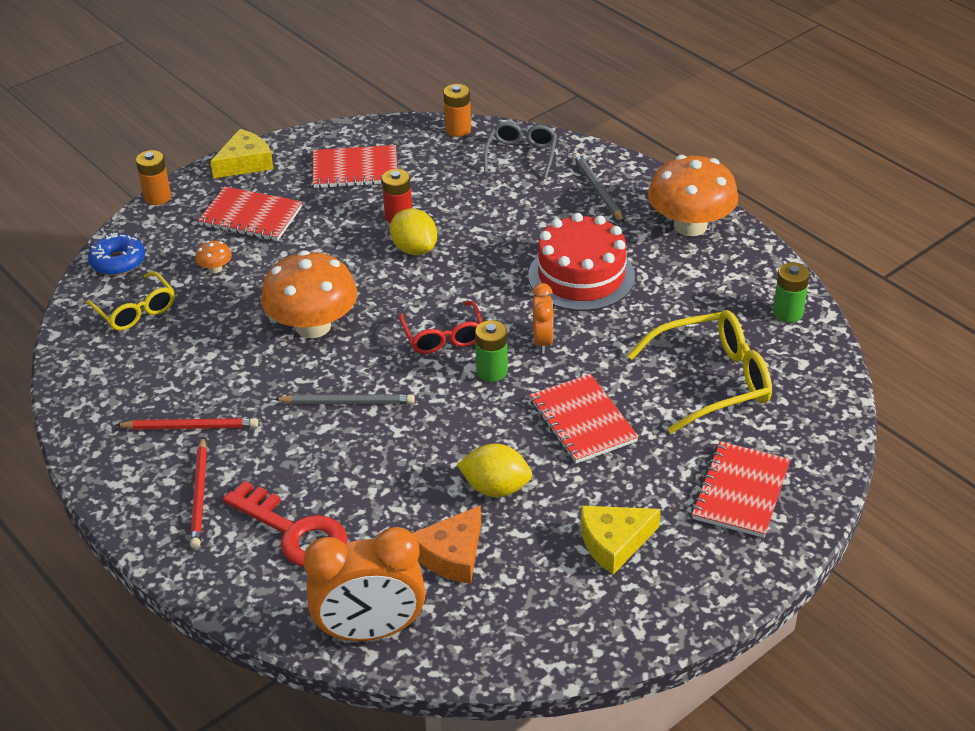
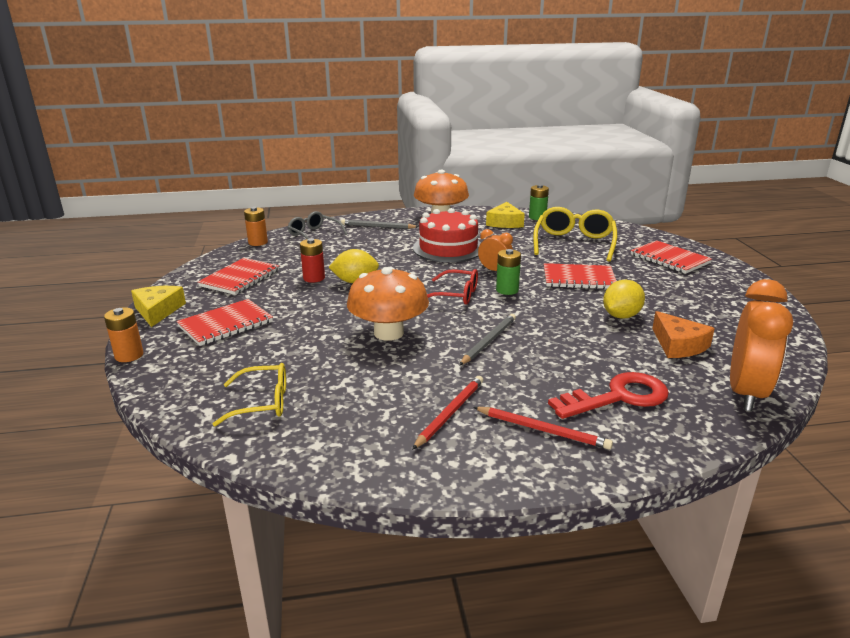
camera: 60 degrees left, 15 degrees down
blue donut [88,233,145,275] -> none
orange mushroom [195,240,232,273] -> none
yellow cheese [581,506,661,574] -> yellow cheese moved to [486,202,525,228]

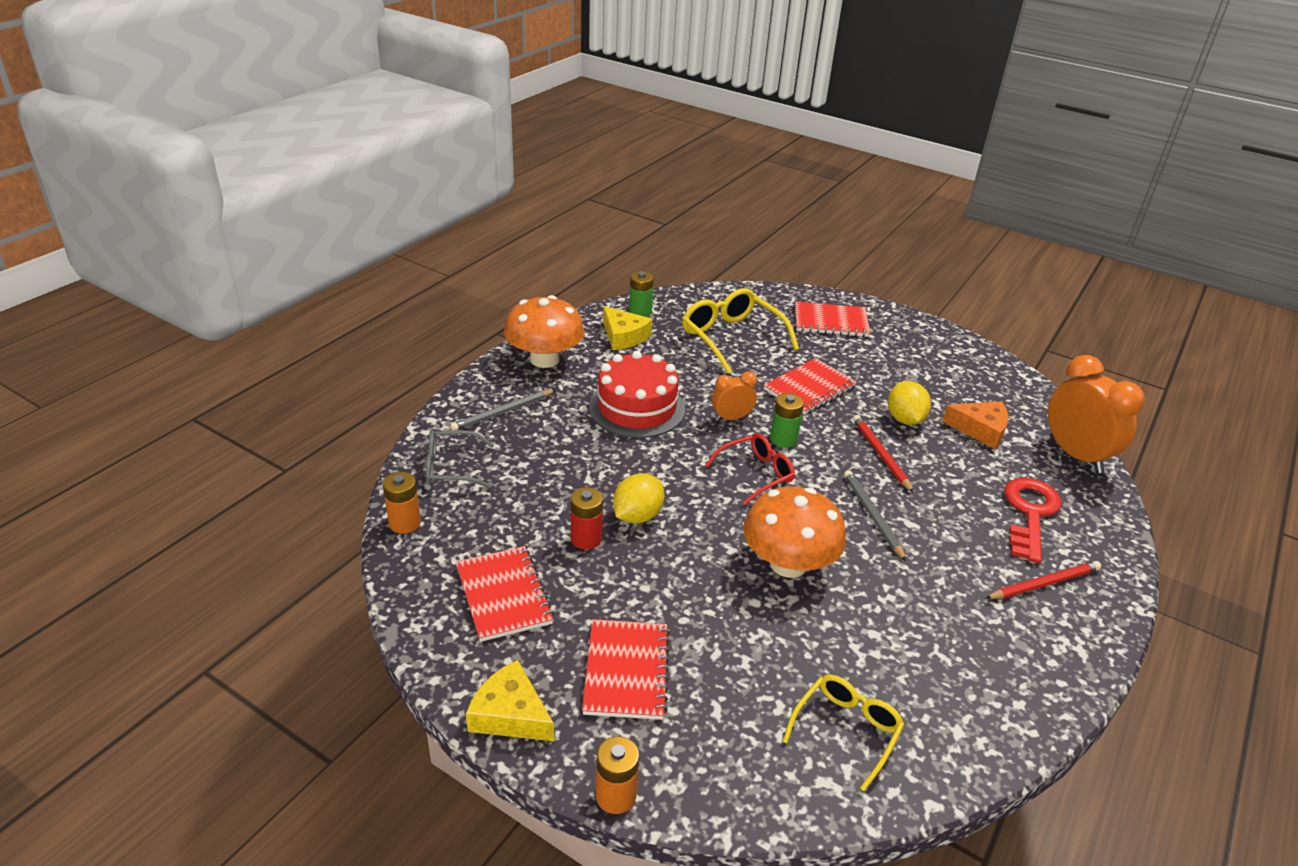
camera: 50 degrees left, 10 degrees up
red pencil [412,376,483,450] -> red pencil moved to [853,415,914,493]

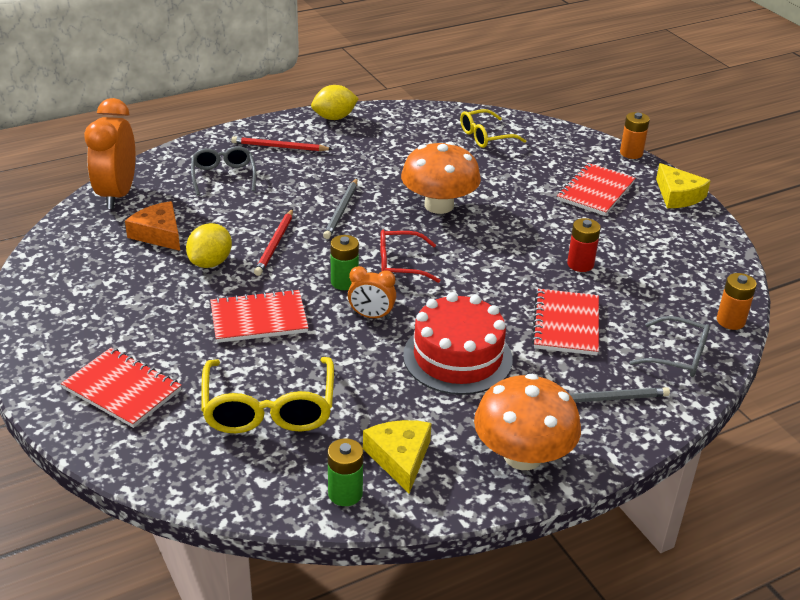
camera: 150 degrees left, 0 degrees up
red notebook [456,546,554,642] -> red notebook moved to [532,289,599,356]
yellow lemon [613,473,664,524] -> yellow lemon moved to [311,85,359,120]
red key [1005,478,1061,563] -> grey glasses [191,146,256,195]

